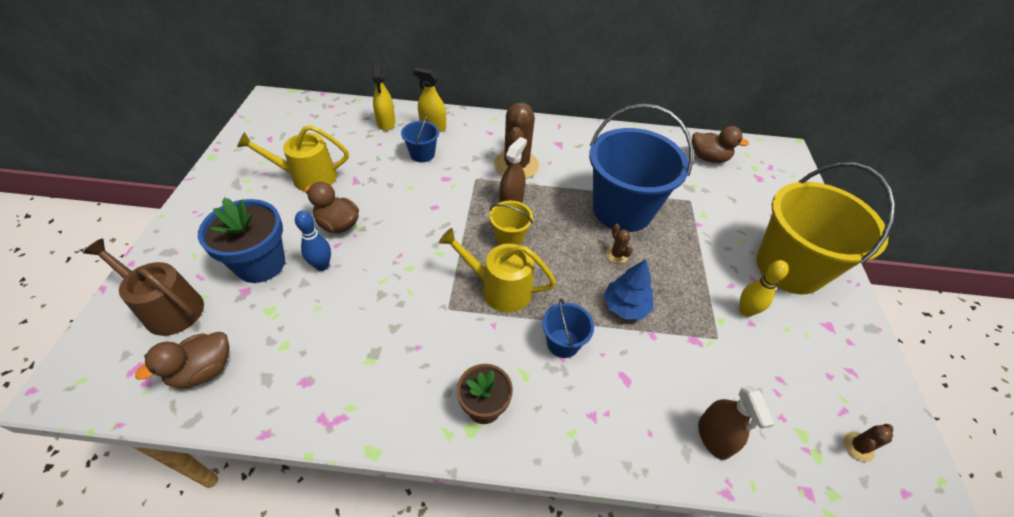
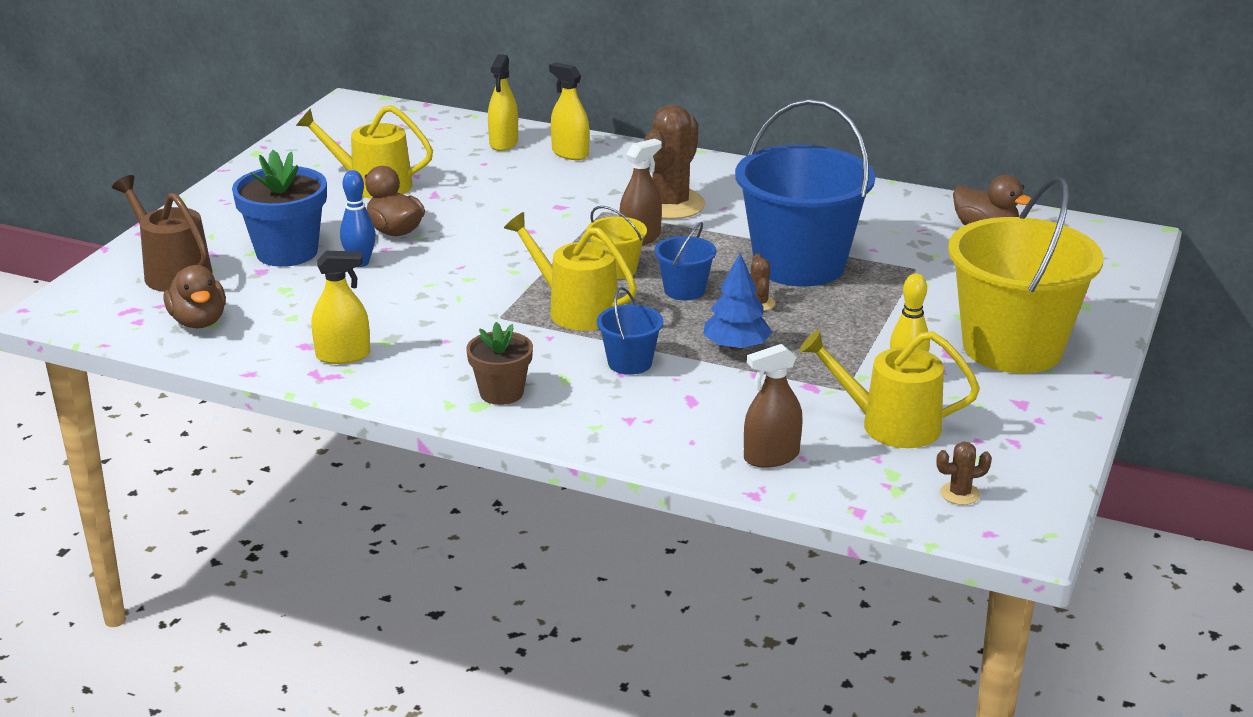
camera: 20 degrees right, 20 degrees down
brown duck [135,332,229,388] -> brown duck turned 90 degrees counterclockwise [164,265,226,328]
blue bucket [401,114,439,162] -> blue bucket moved to [654,222,717,300]
brown spray bottle [698,386,775,460] -> brown spray bottle turned 60 degrees clockwise [744,344,803,468]
none -> yellow spray bottle [311,251,370,364]
none -> yellow watering can [800,329,980,448]

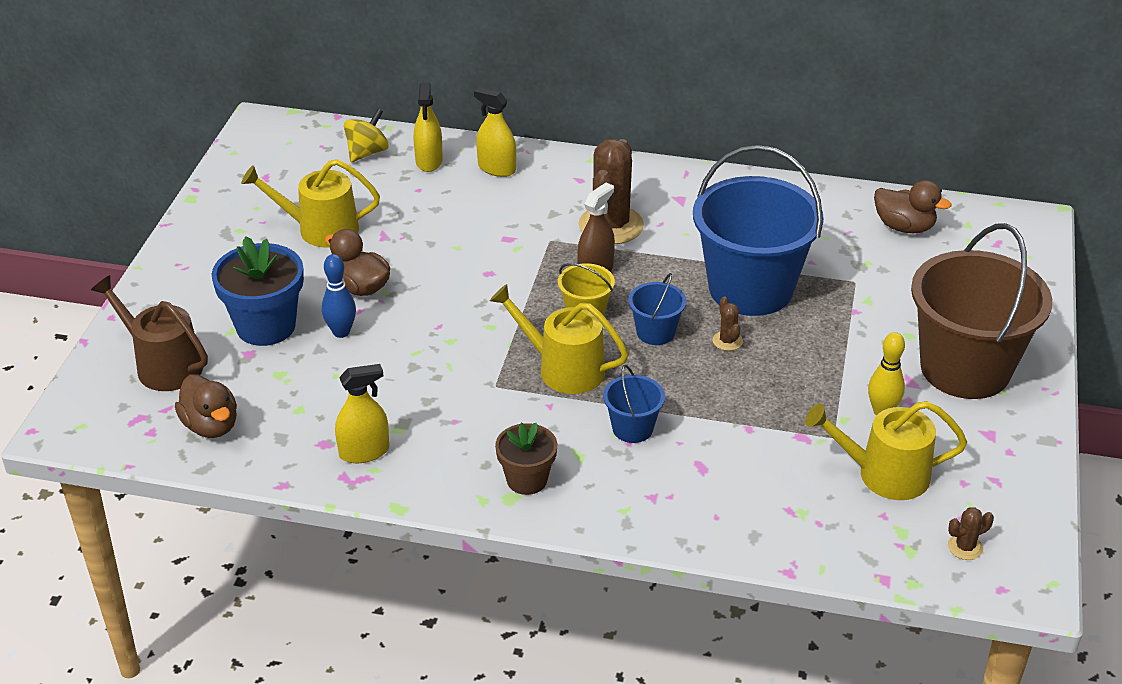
camera: 10 degrees left, 10 degrees up
blue tree [703,253,772,351] -> none
brown spray bottle [744,344,803,468] -> none
yellow bucket [948,177,1103,373] -> brown bucket [911,223,1052,399]
none -> yellow spinning top [344,109,388,162]

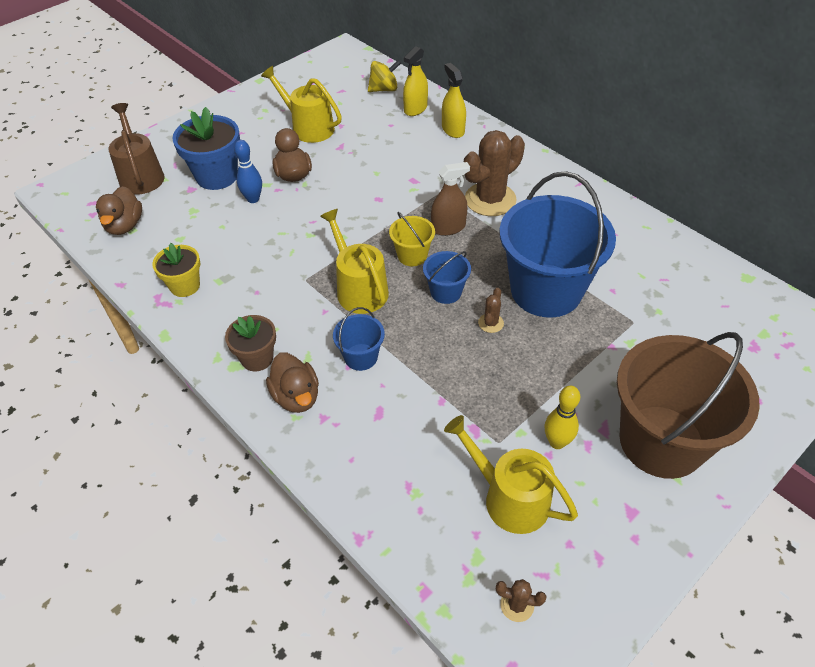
camera: 35 degrees right, 10 degrees up
yellow spray bottle [335,364,389,463] -> yellow flower pot [152,243,201,297]
brown duck [874,180,951,233] -> brown duck moved to [266,353,319,413]

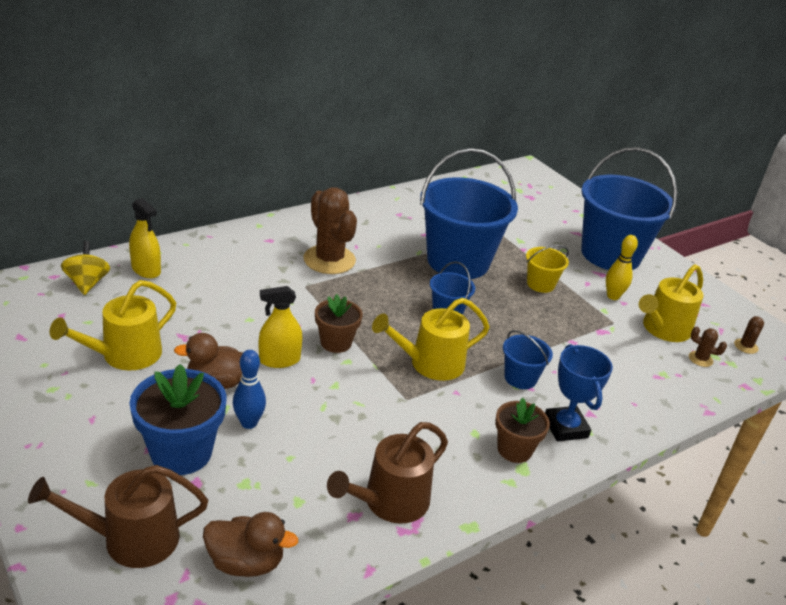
camera: 85 degrees left, 15 degrees down
yellow flower pot [152,243,201,297] -> brown watering can [327,422,448,524]
brown duck [266,353,319,413] -> blue trophy [545,344,613,442]
yellow bucket [389,212,435,266] -> yellow bucket moved to [526,245,569,293]
brown spray bottle [431,162,470,236] -> none
yellow spray bottle [442,63,466,138] -> yellow spray bottle moved to [259,286,302,368]
brown cactus [478,288,504,333] -> brown cactus moved to [689,326,727,367]
brown bucket [617,332,760,479] -> blue bucket [581,147,677,270]
none -> brown flower pot [315,294,363,353]

